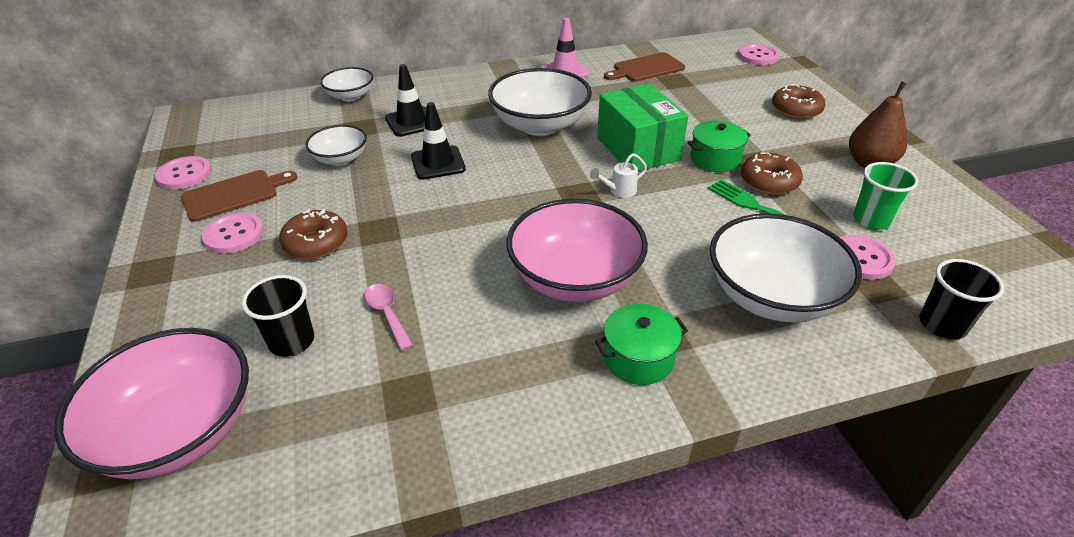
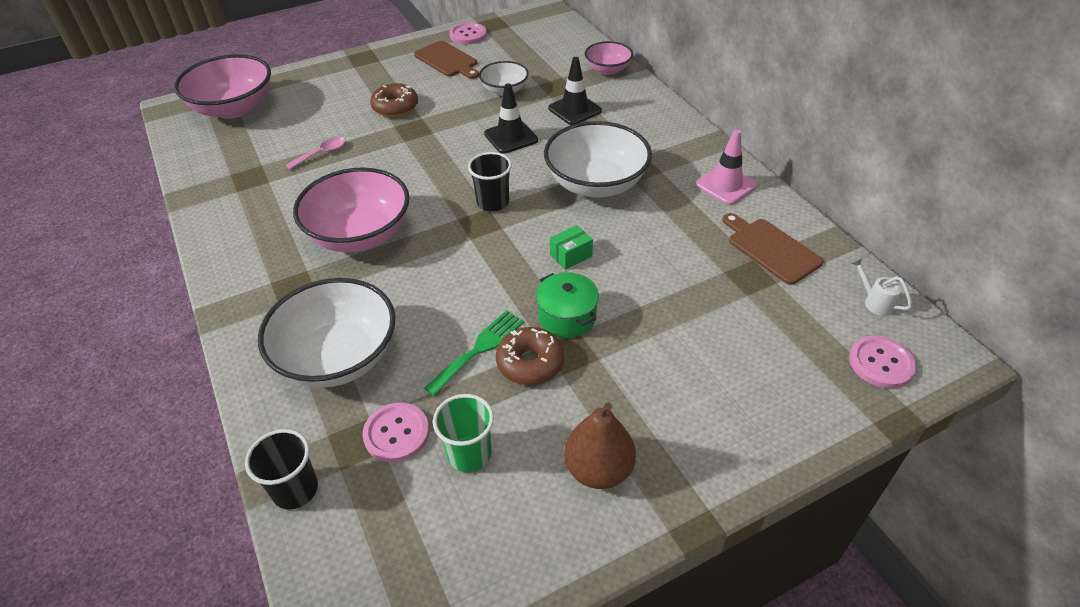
camera: 80 degrees right, 5 degrees up
pink button [202,212,264,254] -> none
black cup [242,275,314,357] -> black cup moved to [468,152,512,212]
white bowl [320,67,373,102] -> pink bowl [585,41,633,75]
white watering can [590,153,647,198] -> white watering can moved to [850,257,912,316]
green pot [595,304,688,385] -> none
green box [597,84,688,171] -> green box [550,225,593,270], size x0.43
brown donut [772,84,826,119] -> none

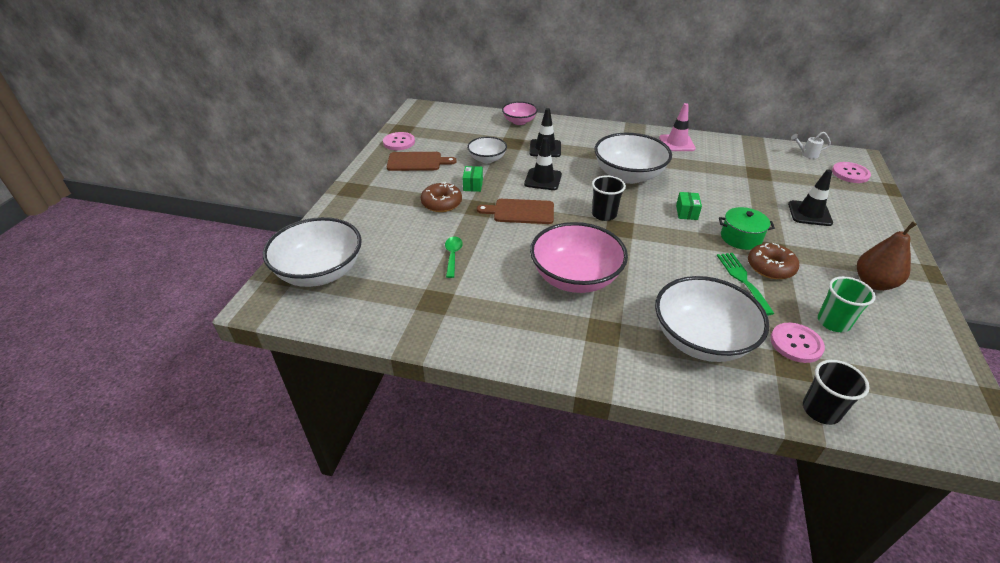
camera: 50 degrees left, 5 degrees down
pink bowl [174,54,271,119] -> white bowl [263,217,362,287]
pink spoon [285,137,346,170] -> green spoon [445,237,463,278]
brown cutting board [722,213,824,285] -> brown cutting board moved to [477,199,554,224]
none -> green box [463,166,483,192]
none -> black traffic cone [788,169,833,226]

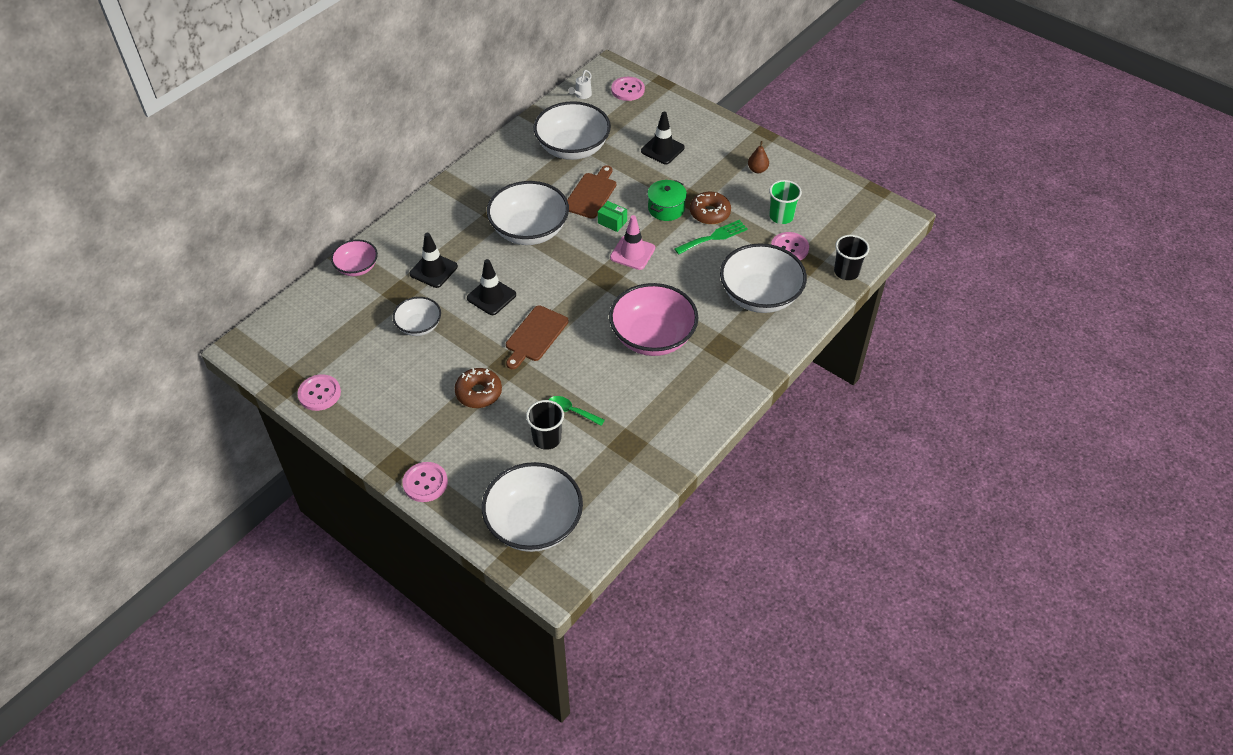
camera: 65 degrees left, 10 degrees up
brown cutting board [387,152,457,171] -> brown cutting board moved to [567,165,616,219]
green box [463,166,483,192] -> none
black cup [592,176,626,221] -> black cup moved to [526,400,564,450]
pink traffic cone [659,103,696,151] -> pink traffic cone moved to [610,215,655,270]
green fork [717,253,775,316] -> green fork turned 135 degrees clockwise [674,220,748,255]
brown pear [857,222,917,290] -> brown pear [748,141,769,173], size x0.58
none -> pink button [402,462,448,502]
none -> white bowl [534,101,611,160]

